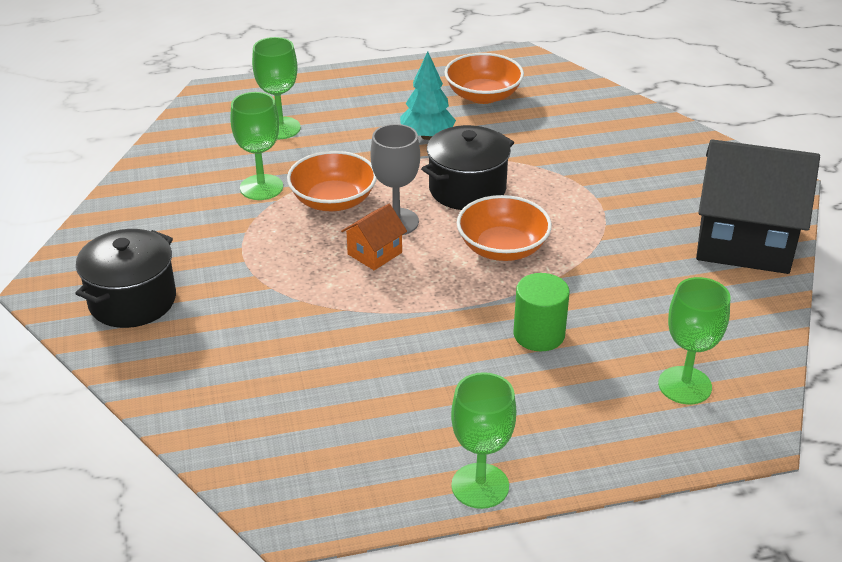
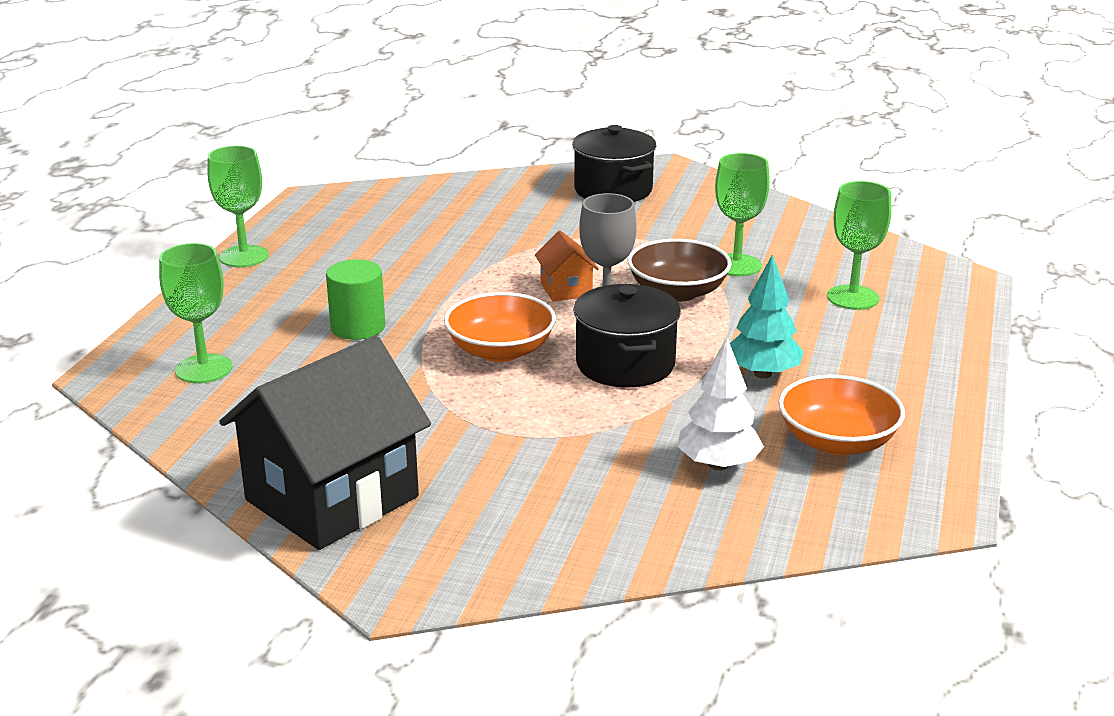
camera: 120 degrees right, 10 degrees down
orange bowl [287,151,377,211] -> brown bowl [627,239,732,302]
none -> white tree [677,337,764,471]

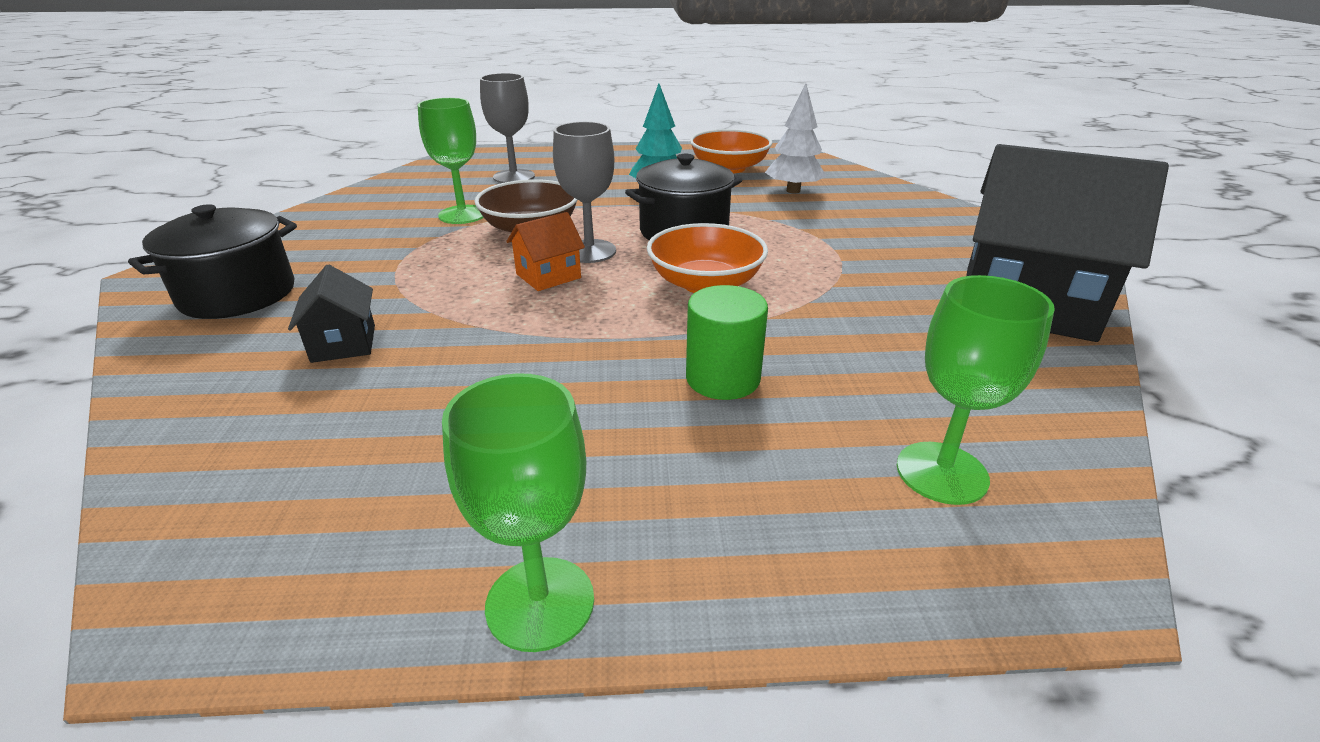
camera: 110 degrees left, 5 degrees up
green goblet [827,181,891,310] -> grey goblet [480,73,535,183]
none -> black house [288,265,375,363]

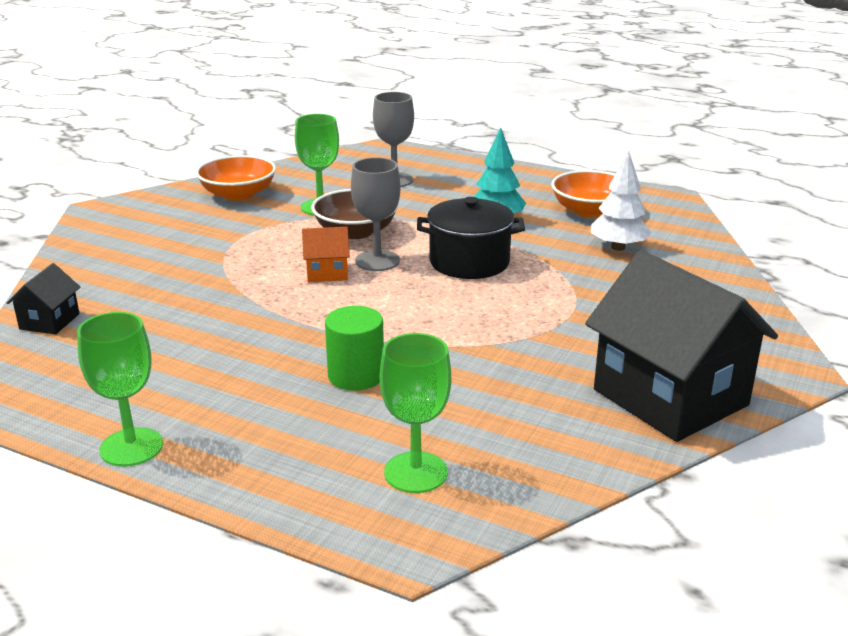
camera: 30 degrees right, 5 degrees down
black pot [128,204,297,319] -> none
black house [288,265,375,363] -> black house moved to [7,263,80,335]
orange bowl [647,223,768,293] -> orange bowl moved to [196,155,276,201]

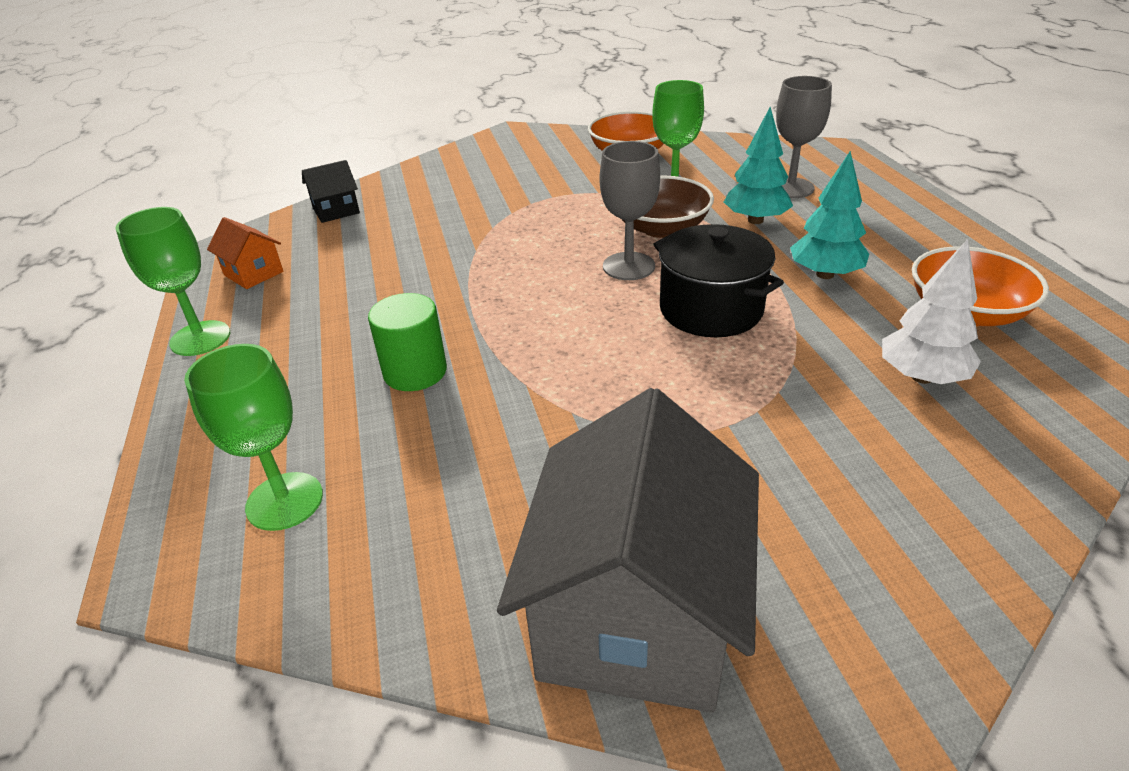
camera: 50 degrees right, 10 degrees up
orange house [302,227,350,282] -> orange house moved to [207,217,284,289]
black house [585,250,778,442] -> grey house [497,388,759,713]
none -> turquoise tree [724,107,793,224]

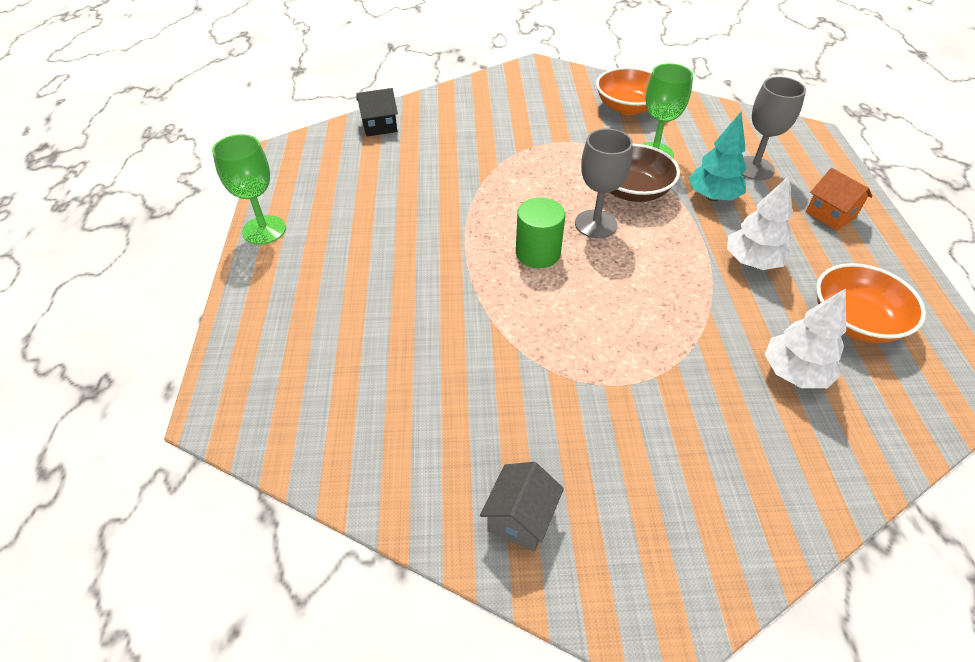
camera: 10 degrees right, 10 degrees up
green goblet [184,344,323,531] -> none
orange house [207,217,284,289] -> orange house moved to [806,168,872,231]
green cylinder [368,293,447,391] -> green cylinder moved to [516,198,565,268]
grey house [497,388,759,713] -> grey house [480,462,564,552], size x0.44
black pot [653,224,784,337] -> none
turquoise tree [790,151,869,279] -> white tree [727,176,793,270]

